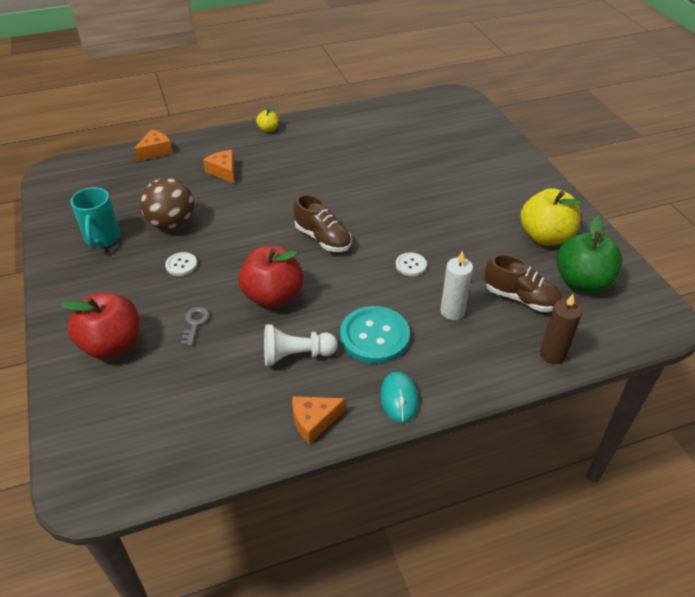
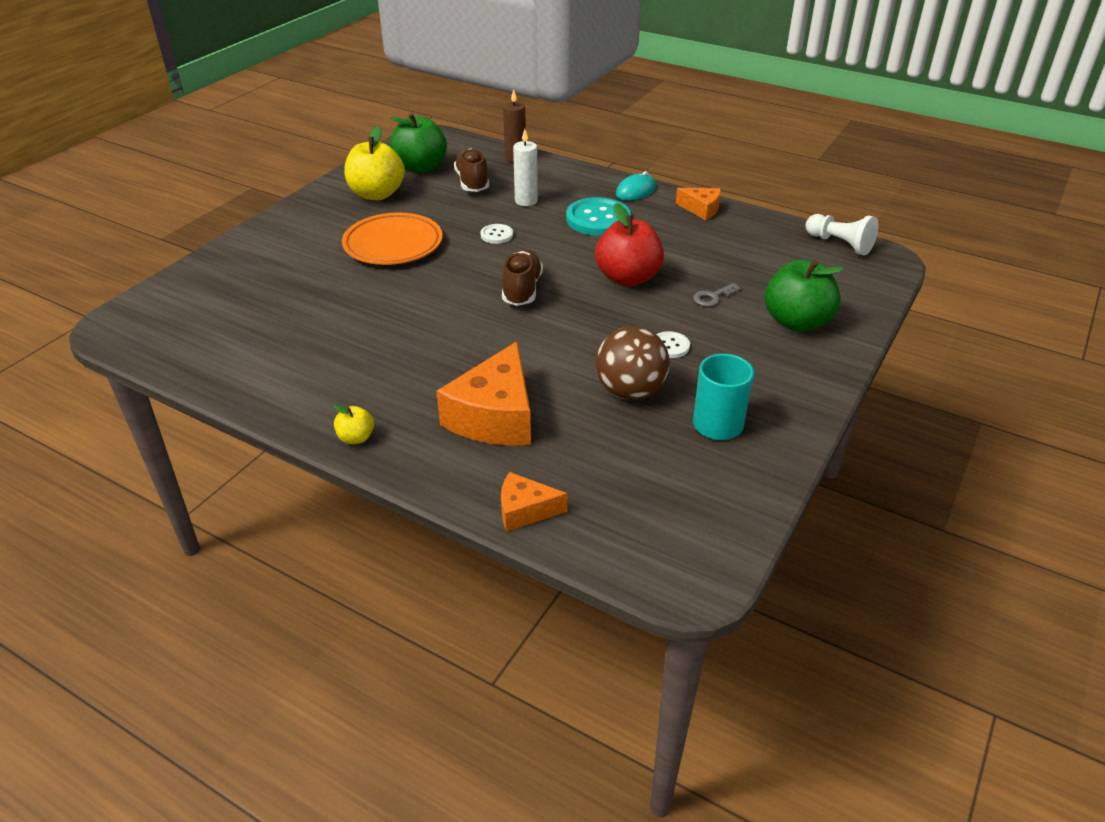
camera: 130 degrees left, 5 degrees down
red apple [60,293,140,359] -> green apple [765,260,844,332]
orange cheese [203,150,234,183] -> orange cheese [436,341,531,446], size x1.88
white pawn [264,325,337,366] -> white pawn moved to [806,214,878,255]
none -> orange plate [342,213,443,265]

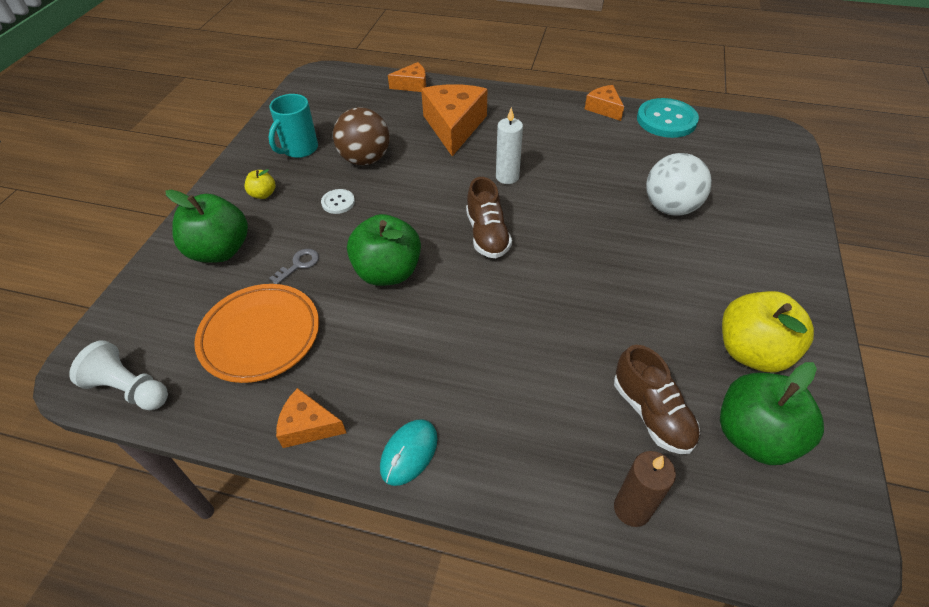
camera: 165 degrees right, 10 degrees up
yellow apple [333,405,374,444] -> yellow apple moved to [245,169,276,199]
orange plate [342,213,443,265] -> orange plate moved to [194,284,319,383]
white button [481,224,513,244] -> none
white candle [513,129,538,206] -> white candle moved to [496,107,523,184]
turquoise button [566,197,631,236] -> turquoise button moved to [637,98,699,138]
red apple [595,203,664,286] -> green apple [347,214,421,286]
none -> orange cheese [585,85,624,121]
none -> white ball [646,153,712,216]

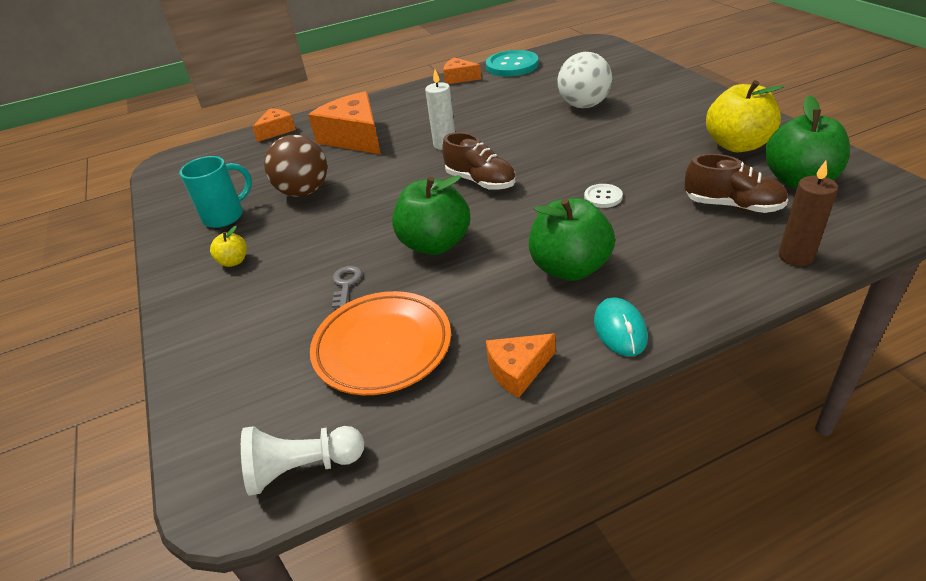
camera: 35 degrees left, 10 degrees down
green apple [166,190,248,263] -> green apple moved to [529,198,615,281]
turquoise mug [268,94,318,158] -> turquoise mug turned 120 degrees counterclockwise [180,156,252,228]
white button [321,189,355,214] -> white button moved to [584,184,623,208]

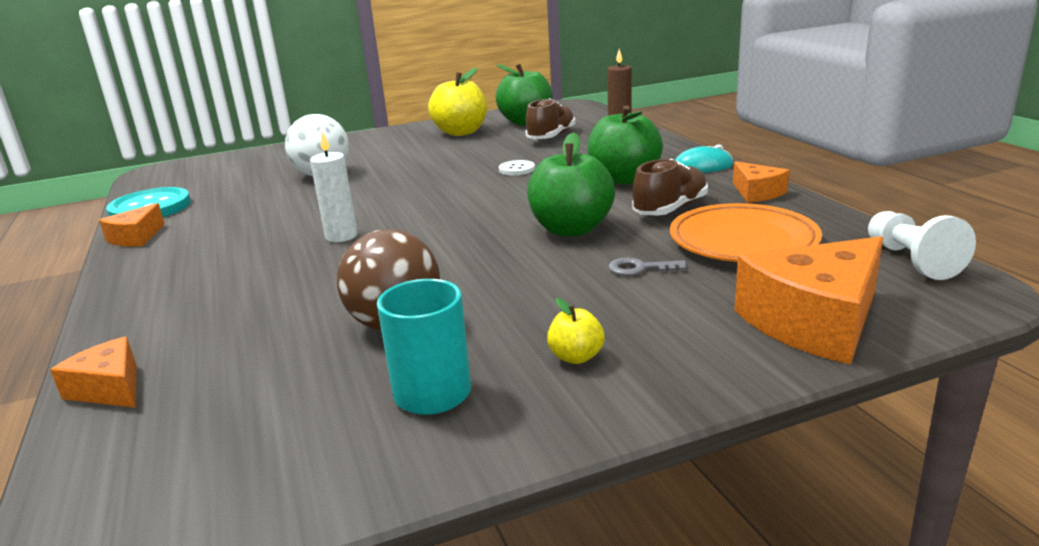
camera: 90 degrees left, 15 degrees down
orange cheese [308,91,381,155] -> orange cheese moved to [735,236,883,365]
brown shoe [442,132,516,190] -> brown shoe moved to [632,159,708,216]

